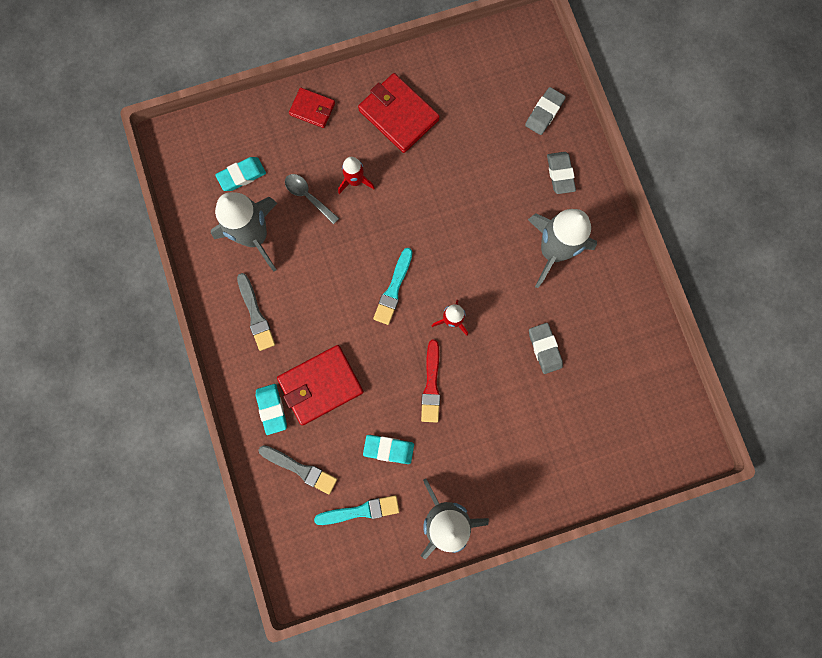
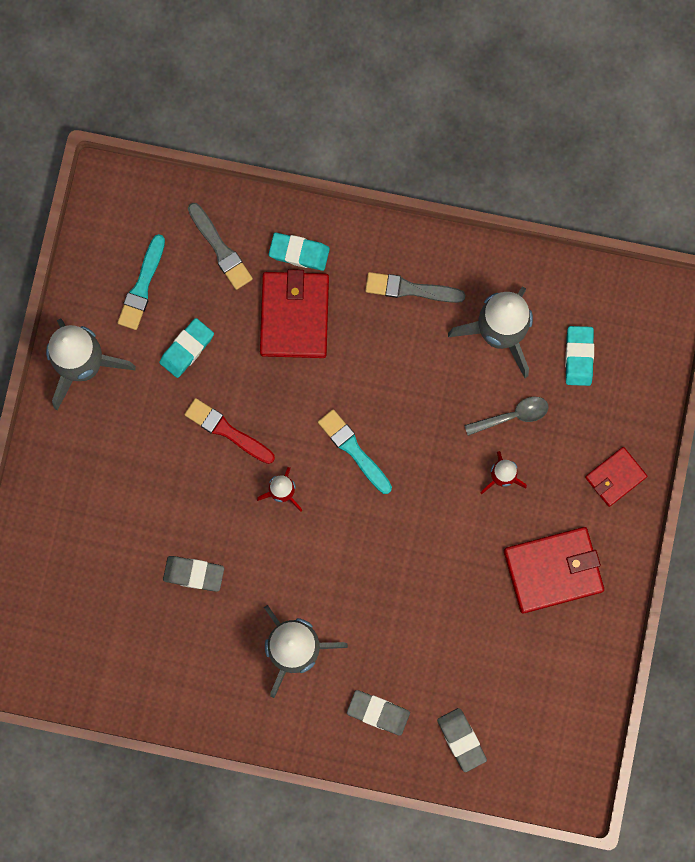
camera: 120 degrees right, 0 degrees up
grey brush [259,445,337,494] -> grey brush turned 90 degrees counterclockwise [188,203,253,290]

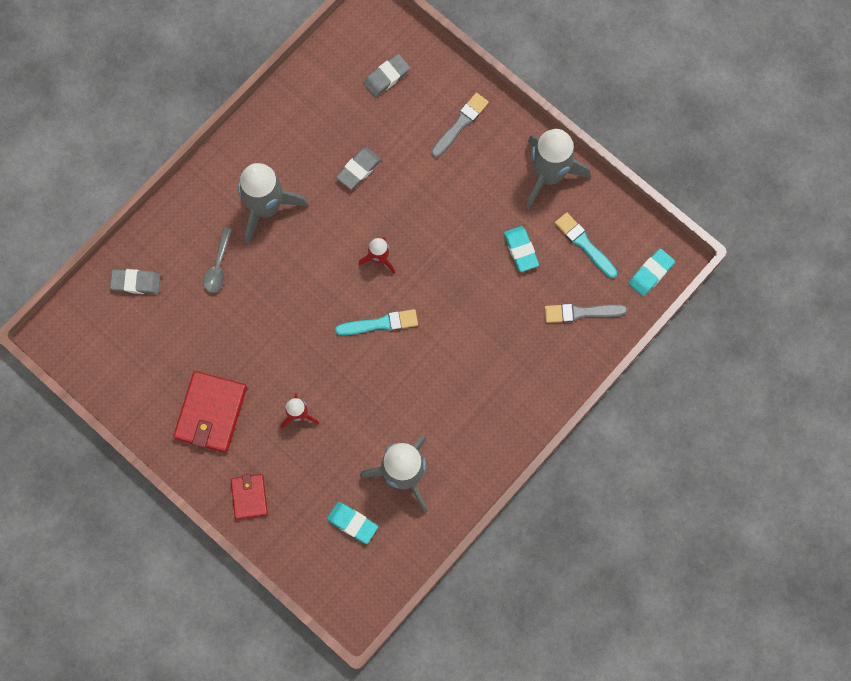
camera: 120 degrees right, 5 degrees down
red brush [184,398,275,464] -> none
red wallet [260,269,329,358] -> none
turquoise eraser [269,233,330,271] -> turquoise eraser moved to [629,249,675,296]
grey eraser [347,690,410,736] -> grey eraser moved to [363,54,410,97]
grey brush [365,272,466,303] -> grey brush moved to [431,93,489,158]
grey spoon [464,397,549,436] -> grey spoon moved to [203,227,232,293]

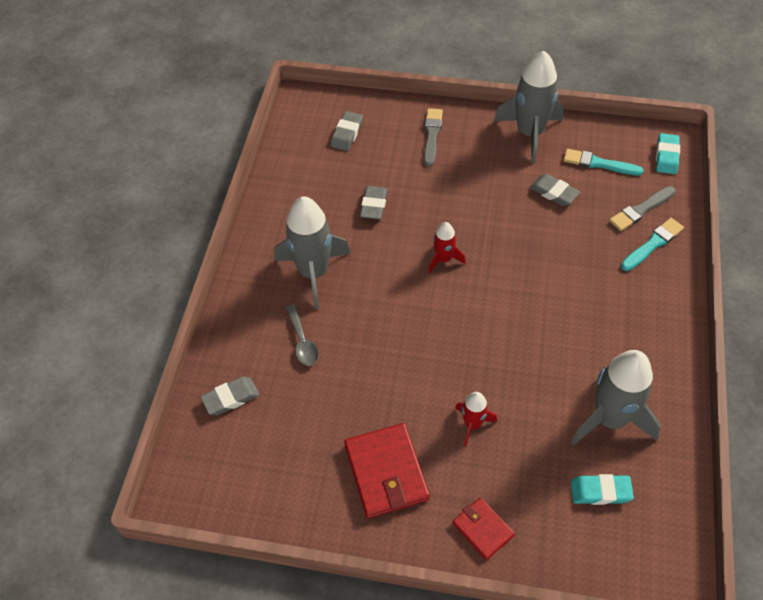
camera: 30 degrees left, 20 degrees down
turquoise brush [335,309,418,336] -> turquoise brush moved to [621,218,684,271]
turquoise eraser [504,226,539,272] -> grey eraser [530,174,580,206]

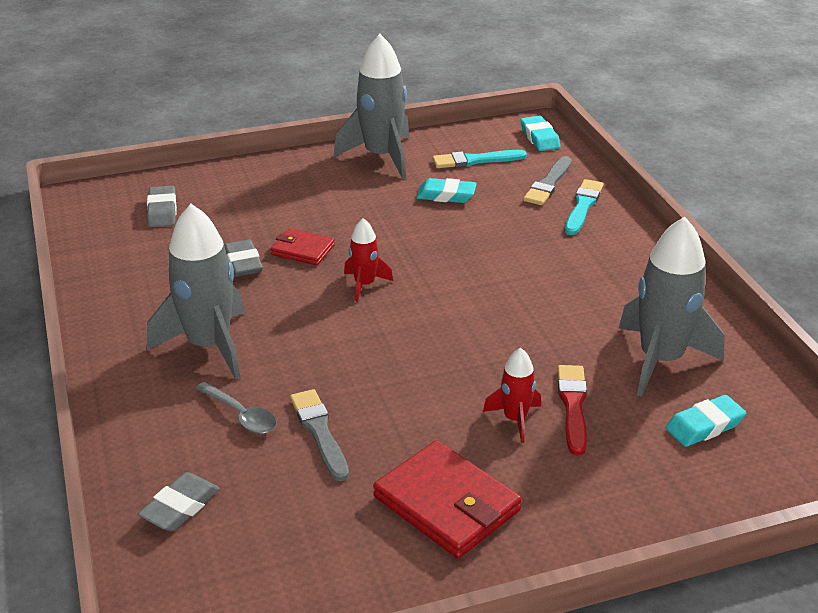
camera: 30 degrees left, 20 degrees down
grey brush [424,108,443,167] -> grey brush moved to [290,389,349,481]
red wallet [453,497,515,560] -> red wallet moved to [270,228,335,265]
grey eraser [530,174,580,206] -> turquoise eraser [416,178,477,203]
none -> red brush [558,365,587,455]

